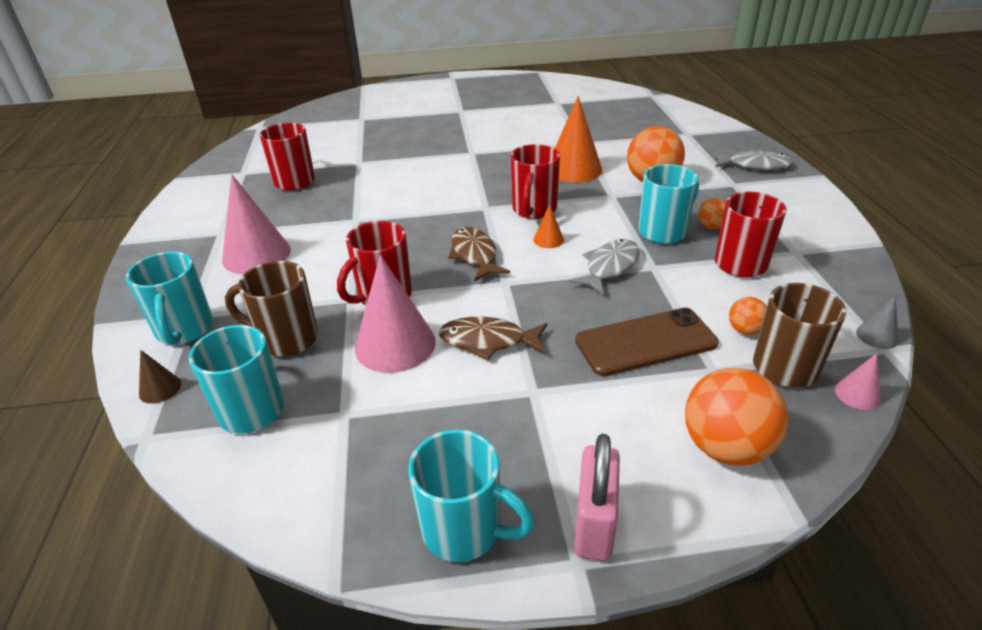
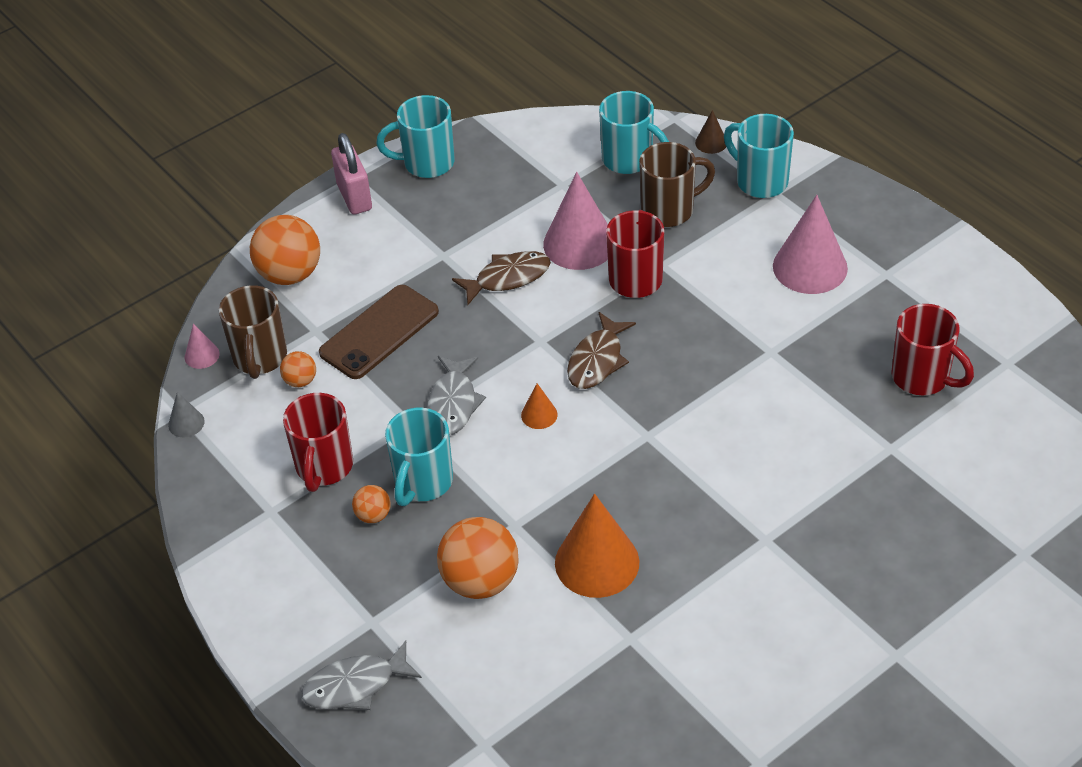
camera: 150 degrees right, 10 degrees up
brown fish [448,227,510,282] -> brown fish turned 75 degrees clockwise [567,312,636,389]
red mug [511,144,560,219] -> none

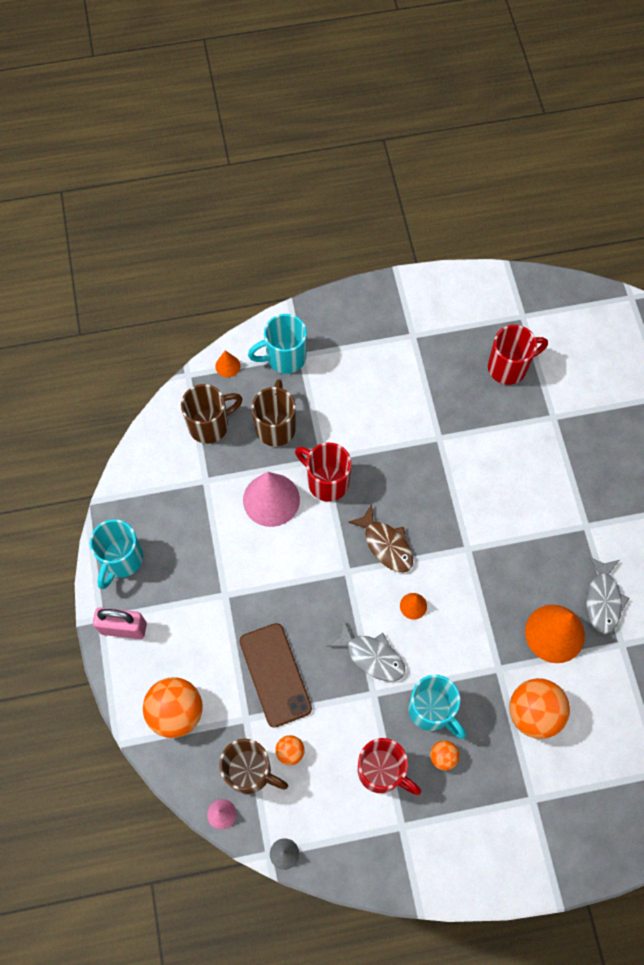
camera: 65 degrees left, 20 degrees up
grey fish [301,641,422,710] -> grey fish moved to [586,557,630,634]
brown fish [452,251,551,305] -> none
turquoise mug [599,91,669,174] -> brown mug [181,384,243,444]
brown cone [695,110,726,154] -> orange cone [215,350,240,377]
pink cone [773,195,848,294] -> none

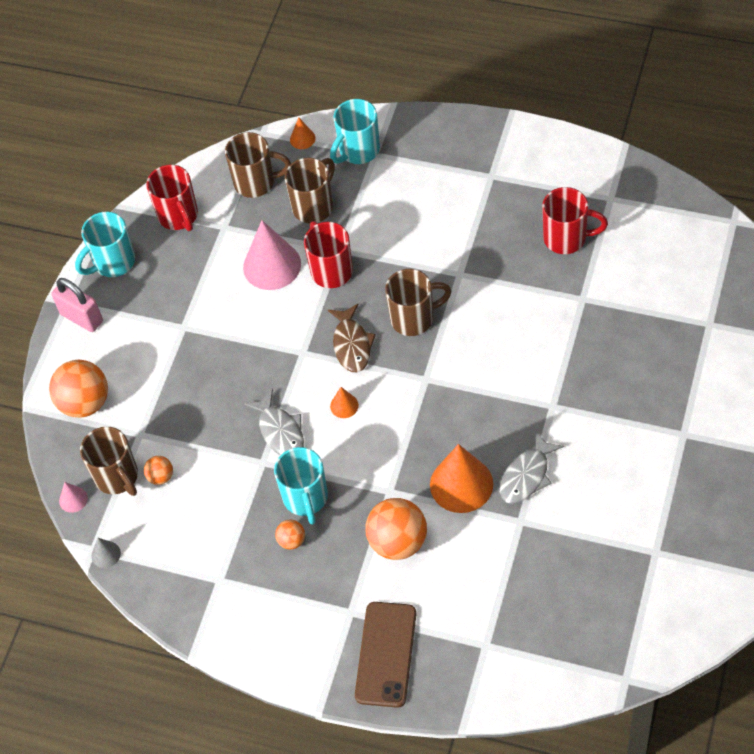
camera: 35 degrees right, 10 degrees down
brown phone [239,623,312,728] -> brown phone moved to [355,602,416,708]
turquoise mug [248,314,307,374] -> turquoise mug turned 60 degrees counterclockwise [330,99,380,164]
red mug [358,738,421,795] -> red mug moved to [146,165,198,231]
none -> brown mug [385,269,451,336]

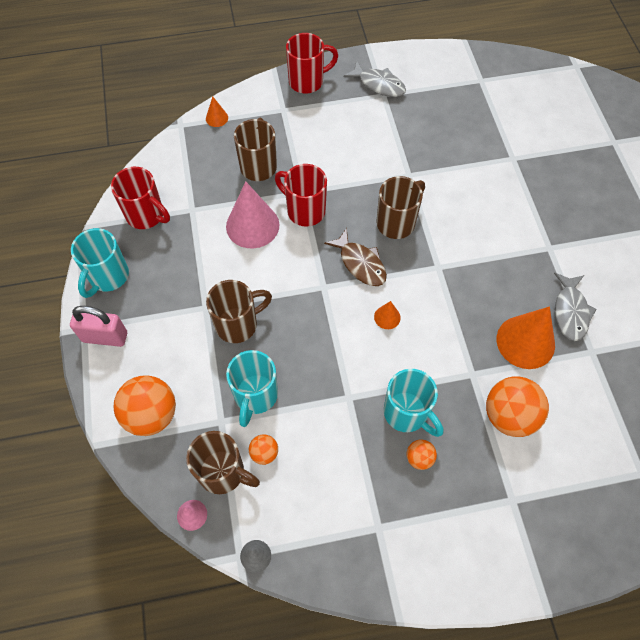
camera: 35 degrees left, 5 degrees up
brown mug [225,132,291,198] -> brown mug moved to [206,280,272,343]
grey fish [244,389,304,455] -> grey fish moved to [343,60,406,97]
turquoise mug [330,99,380,164] -> turquoise mug moved to [226,350,278,427]
brown phone [355,602,416,708] -> none
red mug [542,187,608,254] -> red mug moved to [286,33,338,93]

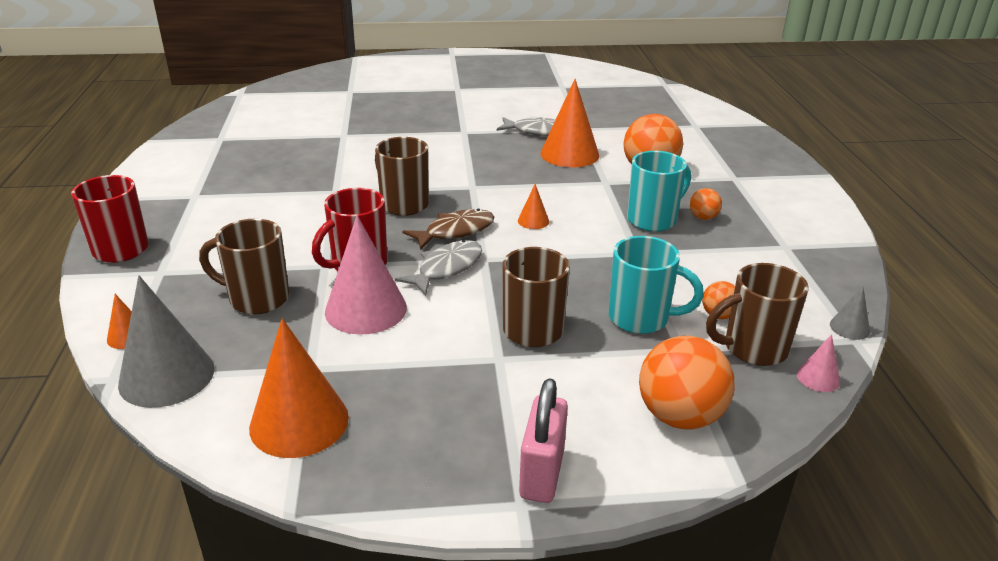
camera: 85 degrees left, 30 degrees down
turquoise mug [71,228,129,298] -> none
red mug [111,167,170,229] -> orange cone [249,318,349,458]
brown mug [186,431,260,494] -> brown mug turned 135 degrees counterclockwise [706,263,808,366]
grey fish [343,60,406,97] -> grey fish moved to [395,240,482,295]
none -> grey cone [118,275,214,408]

